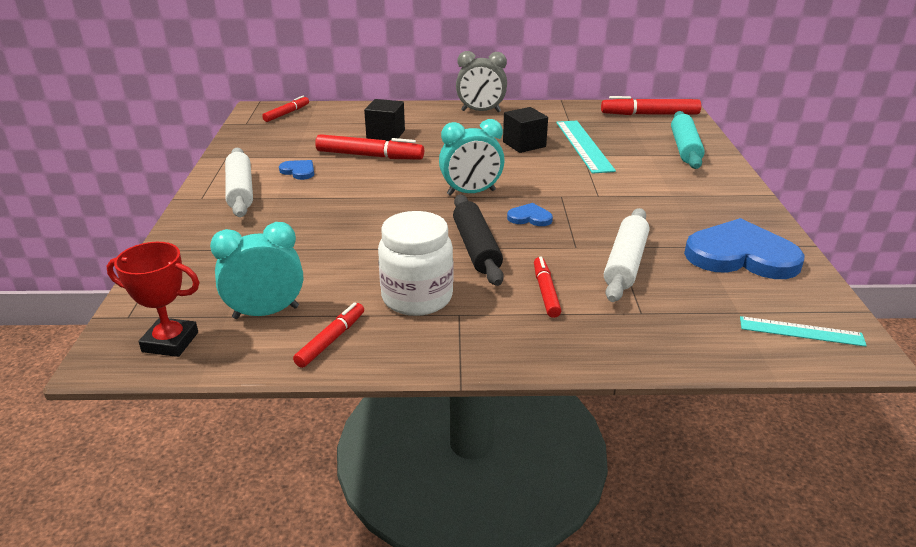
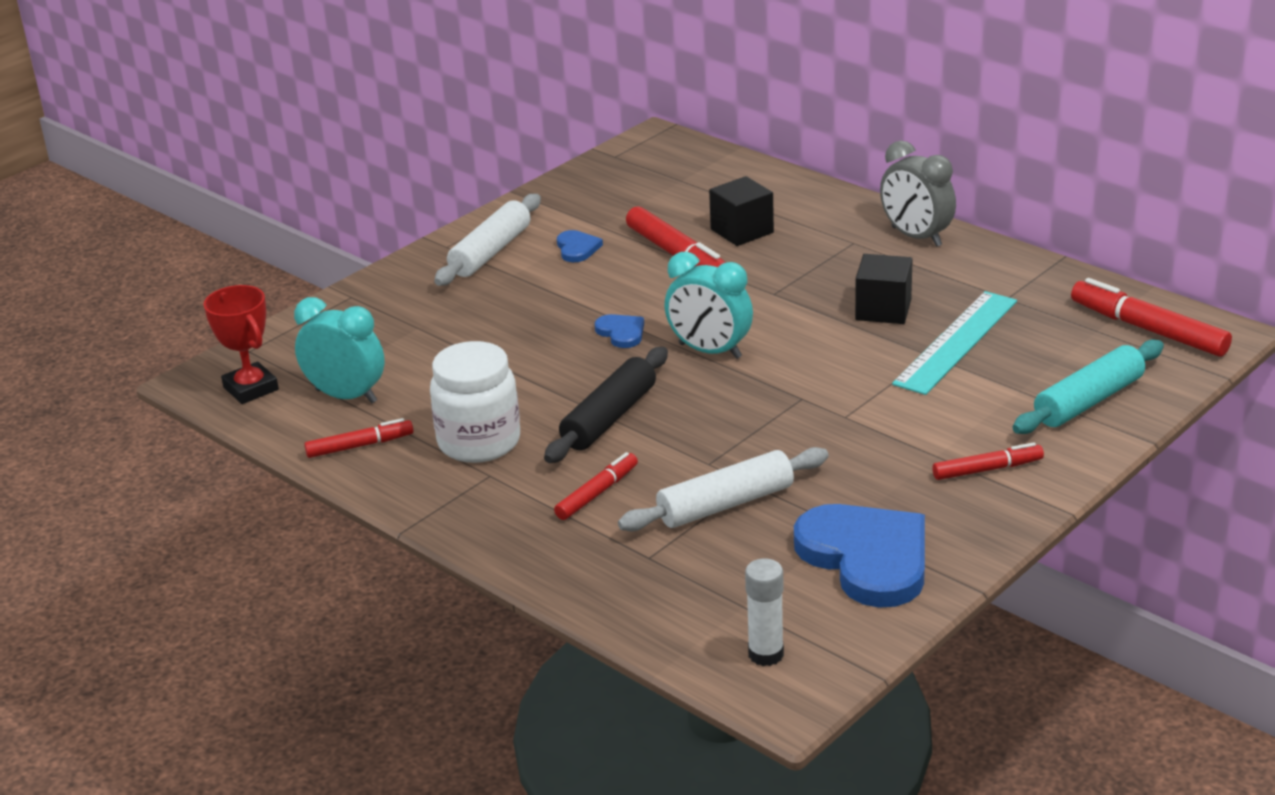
camera: 45 degrees right, 0 degrees up
red marker [262,96,309,122] -> red marker moved to [933,442,1044,480]
blue heart [507,203,553,226] -> blue heart moved to [595,314,644,348]
turquoise ruler [740,316,867,347] -> white glue stick [745,558,784,666]

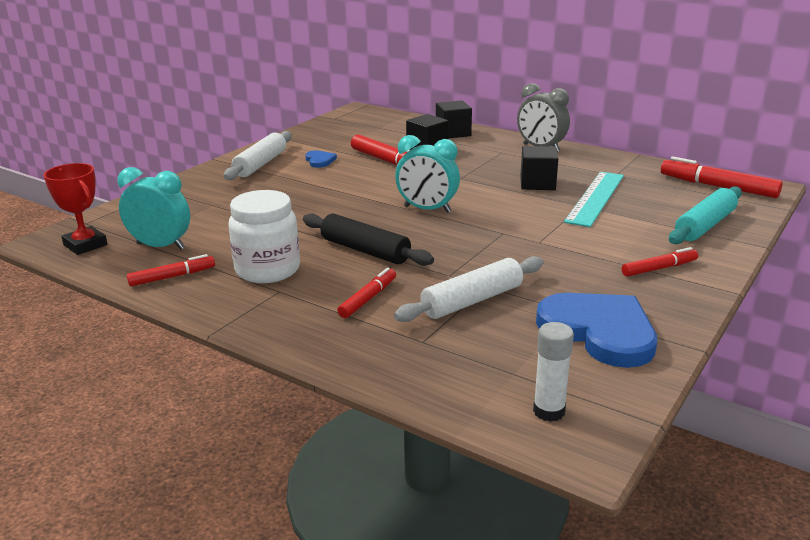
camera: 10 degrees left, 5 degrees down
black rolling pin [544,347,668,463] -> black rolling pin turned 75 degrees counterclockwise [303,213,434,266]
blue heart [595,314,644,348] -> none
none -> black cube [436,100,472,138]

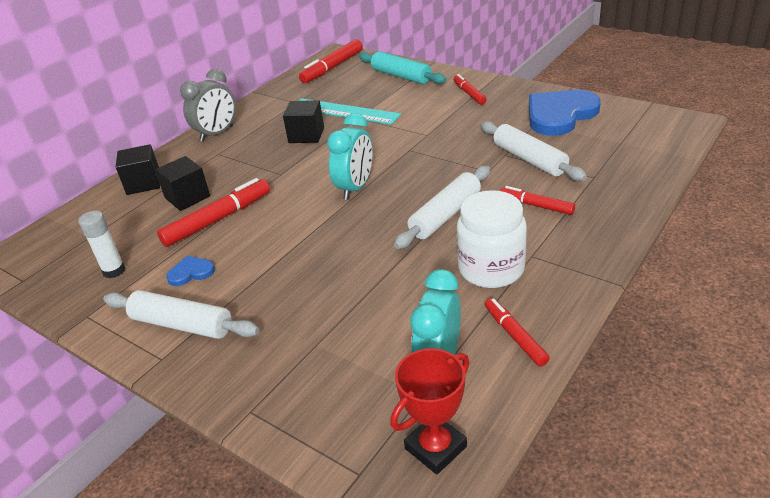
camera: 85 degrees left, 10 degrees up
black rolling pin [303,213,434,266] -> white rolling pin [394,166,490,249]
white glue stick [533,322,574,422] -> white glue stick moved to [79,211,125,278]

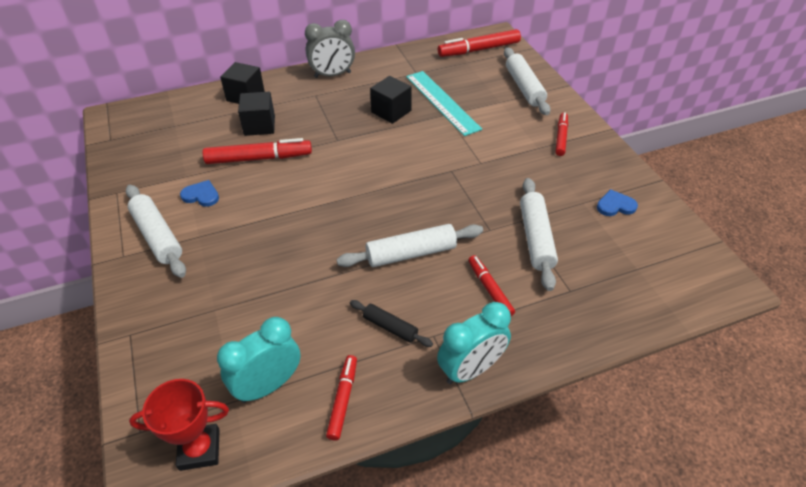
camera: 30 degrees right, 10 degrees up
white glue stick [79,211,125,278] -> none
turquoise clock [327,113,373,200] -> turquoise clock moved to [437,302,511,384]
turquoise rolling pin [359,51,446,84] -> white rolling pin [504,47,551,115]
white jar [457,190,527,288] -> black rolling pin [350,300,433,347]
blue heart [529,90,601,136] -> blue heart [597,189,638,216], size x0.45

